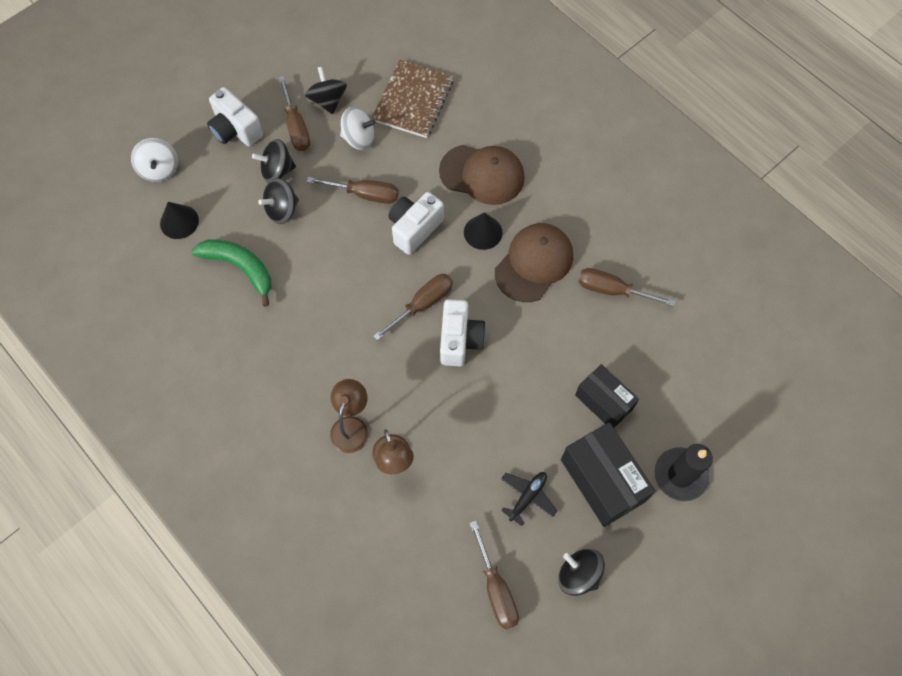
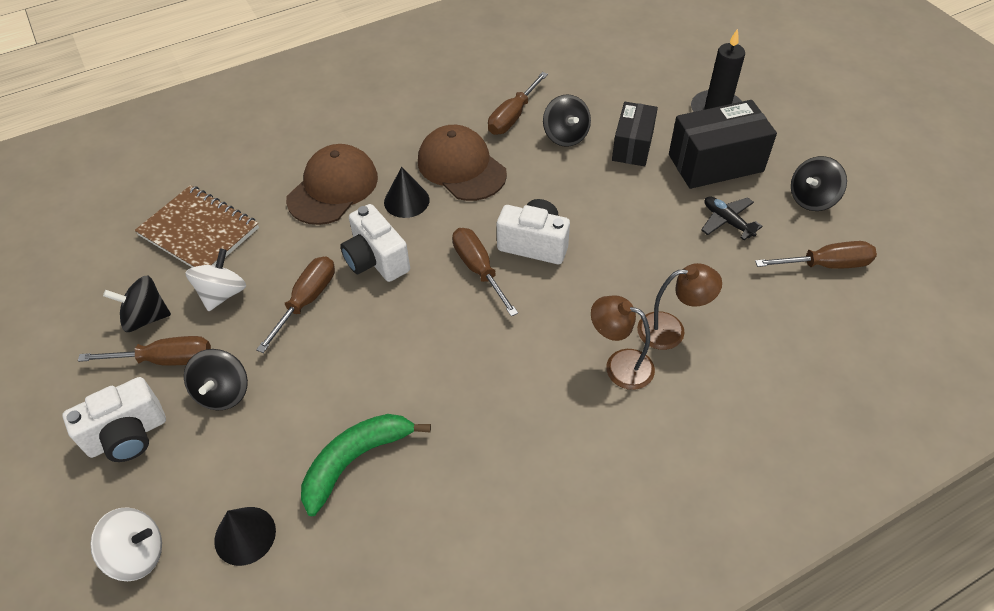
camera: 75 degrees left, 15 degrees down
black spinning top [258,178,299,224] -> black spinning top moved to [543,94,591,147]
black box [575,364,639,428] -> black box turned 45 degrees counterclockwise [612,102,658,166]

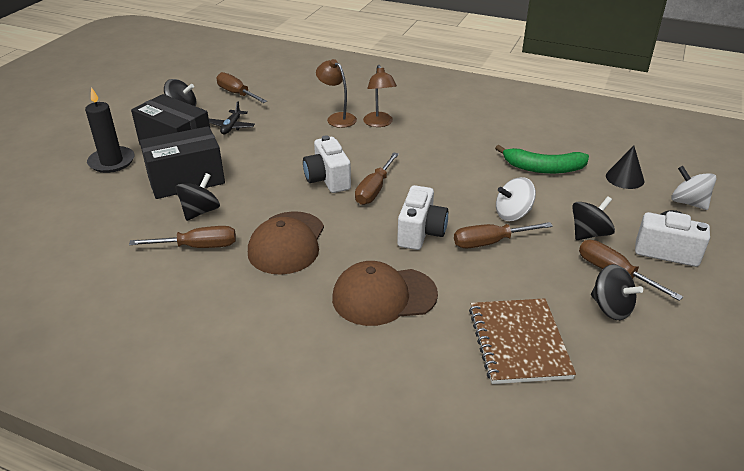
camera: 130 degrees left, 15 degrees down
white spinning top [185,248,246,311] -> white spinning top moved to [496,177,536,221]
black cone [384,167,429,218] -> none
black box [612,102,658,166] -> black box [140,126,225,199], size x1.51

